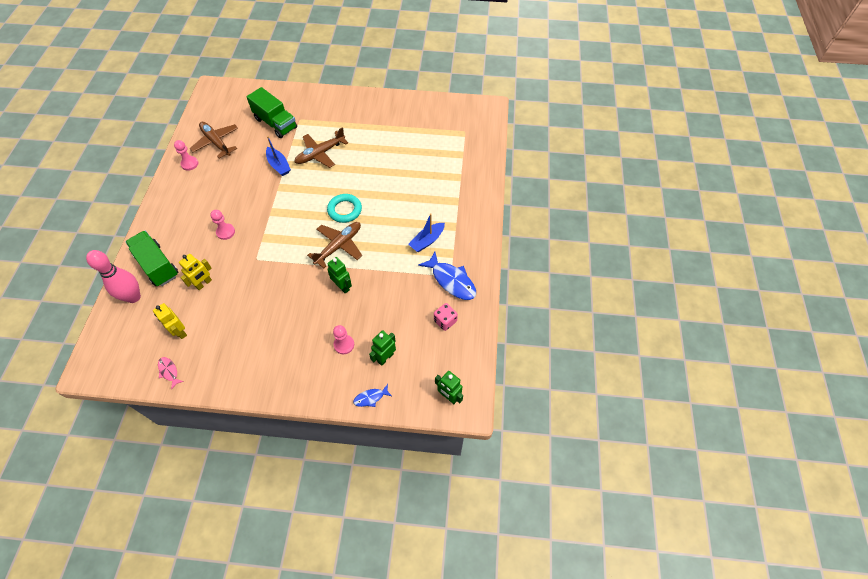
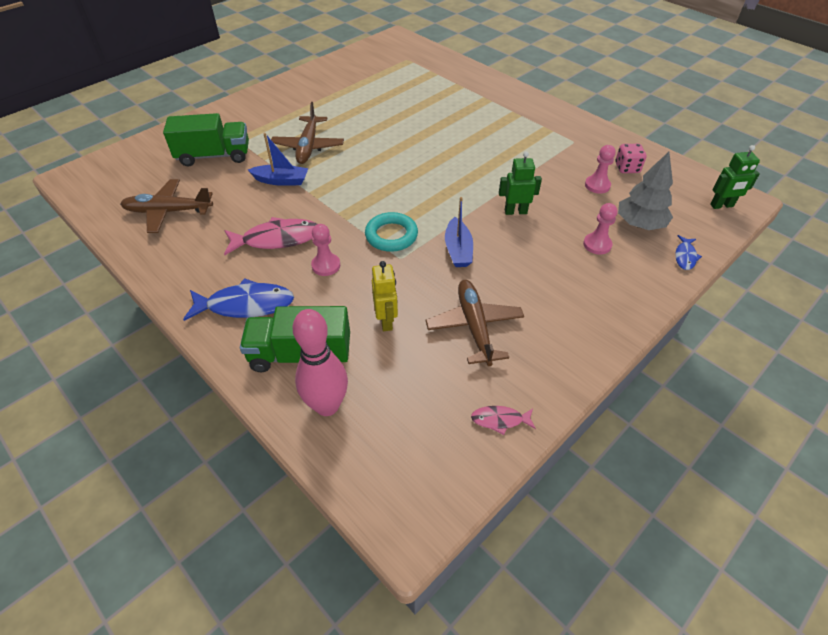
camera: 50 degrees left, 10 degrees down
yellow robot [153,303,187,339] -> none
pink pawn [174,140,198,171] -> pink pawn moved to [585,145,616,194]
brown plane [307,222,362,268] -> brown plane moved to [426,280,524,366]
turquoise ring [327,194,362,223] -> turquoise ring moved to [365,212,418,252]
green robot [369,330,396,366] -> grey tree [618,152,673,230]
blue boat [408,213,445,252] -> blue boat moved to [445,197,473,267]
blue fish [418,252,476,300] -> blue fish moved to [183,278,294,321]
none -> pink fish [224,217,317,255]

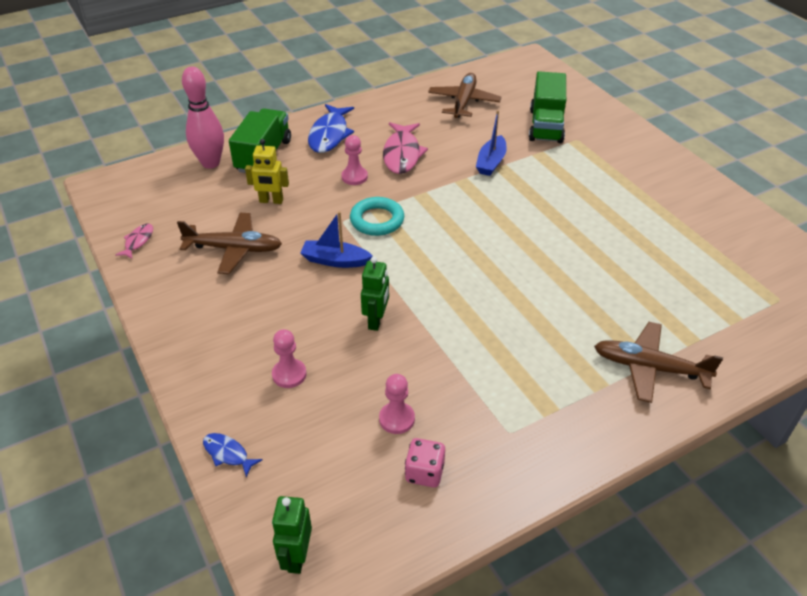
camera: 105 degrees right, 5 degrees down
brown plane [271,102,344,164] -> brown plane moved to [594,322,723,403]
grey tree [618,152,673,230] -> none

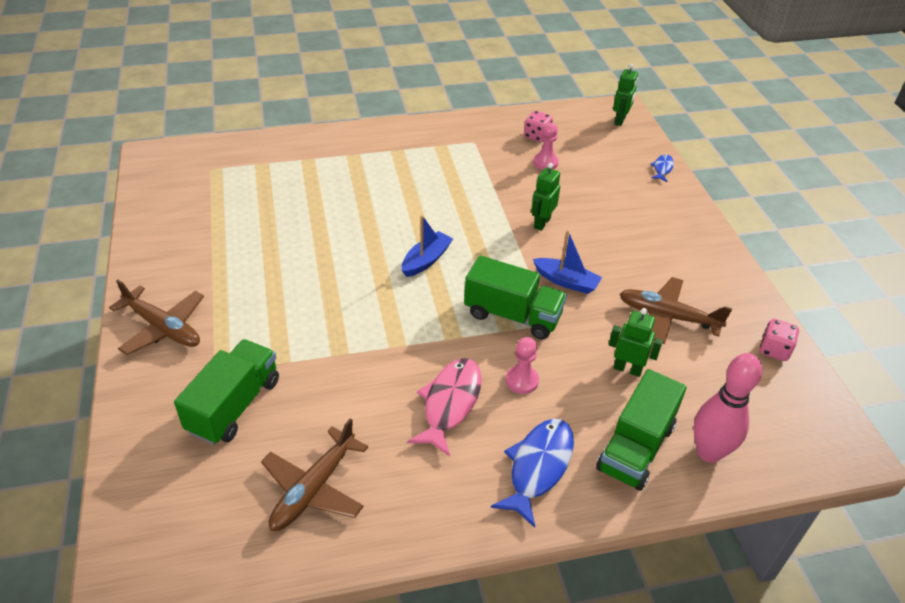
camera: 165 degrees left, 0 degrees up
pink fish [115,224,153,259] -> pink dice [760,319,799,361]
blue fish [203,433,263,477] -> blue fish turned 120 degrees counterclockwise [650,154,674,182]
yellow robot [245,139,289,204] -> green robot [609,308,663,377]
pink pawn [272,329,306,388] -> none
turquoise ring [350,197,404,236] -> green truck [464,256,567,340]
blue boat [476,110,507,176] -> blue boat moved to [402,215,453,277]
brown plane [594,322,723,403] -> brown plane moved to [109,280,204,355]

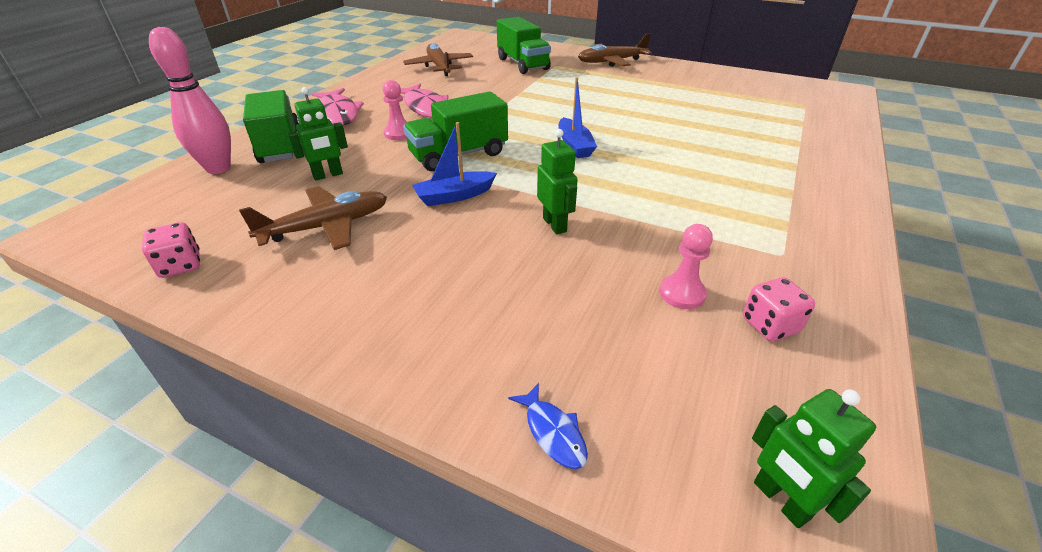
camera: 130 degrees right, 5 degrees down
blue fish [491,419,574,528] -> pink fish [311,88,364,126]

